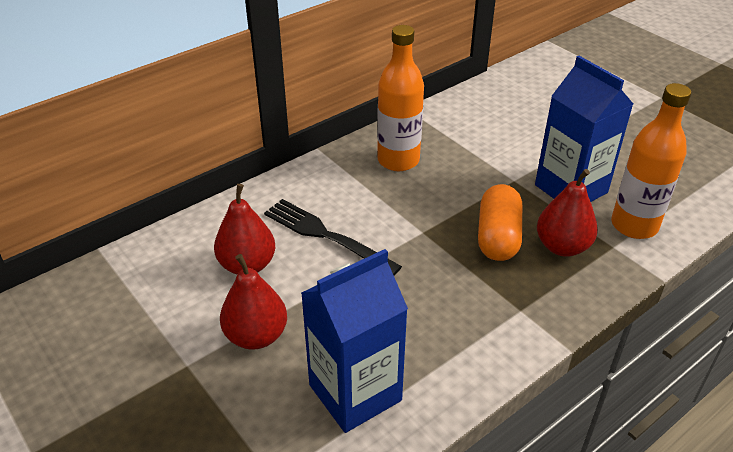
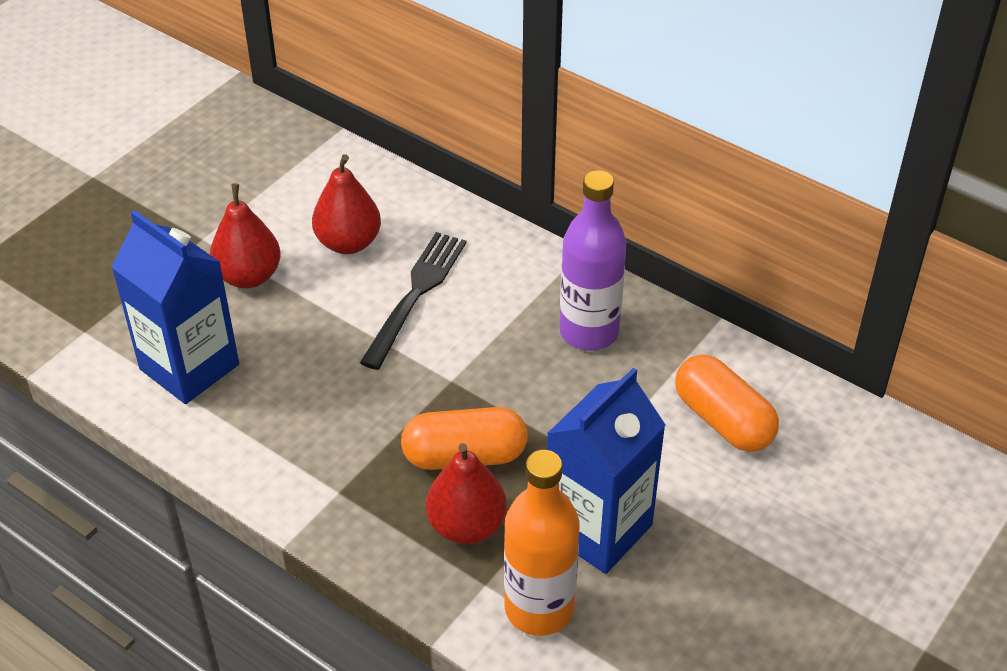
camera: 75 degrees right, 5 degrees up
orange bottle [377,25,424,171] -> purple bottle [560,170,627,351]
none -> orange capsule [675,354,779,452]

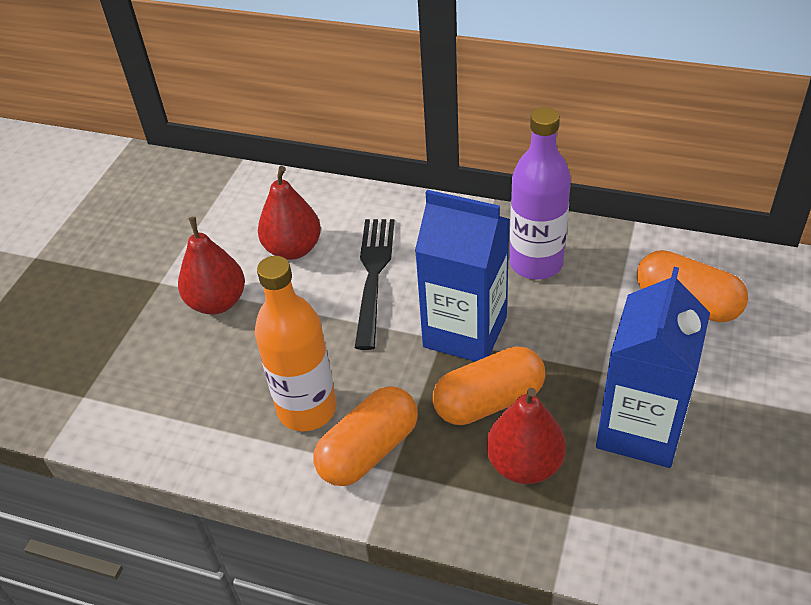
camera: 15 degrees left, 0 degrees up
blue carton [111,210,239,404] -> blue carton moved to [415,190,510,361]
orange bottle [504,450,580,636] -> orange bottle moved to [255,256,336,432]
none -> orange capsule [313,386,418,486]

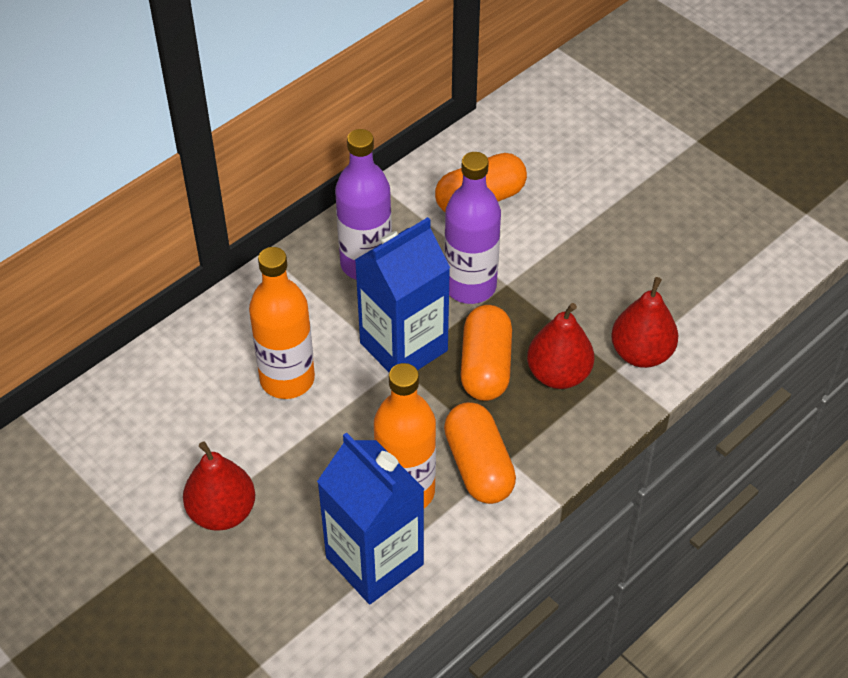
camera: 65 degrees left, 5 degrees up
red pear [258,166,321,260] -> red pear moved to [611,277,678,368]
black fork [355,219,395,350] -> orange bottle [249,247,315,399]
blue carton [596,267,710,468] -> blue carton moved to [317,432,424,604]
none -> purple bottle [444,152,501,304]

